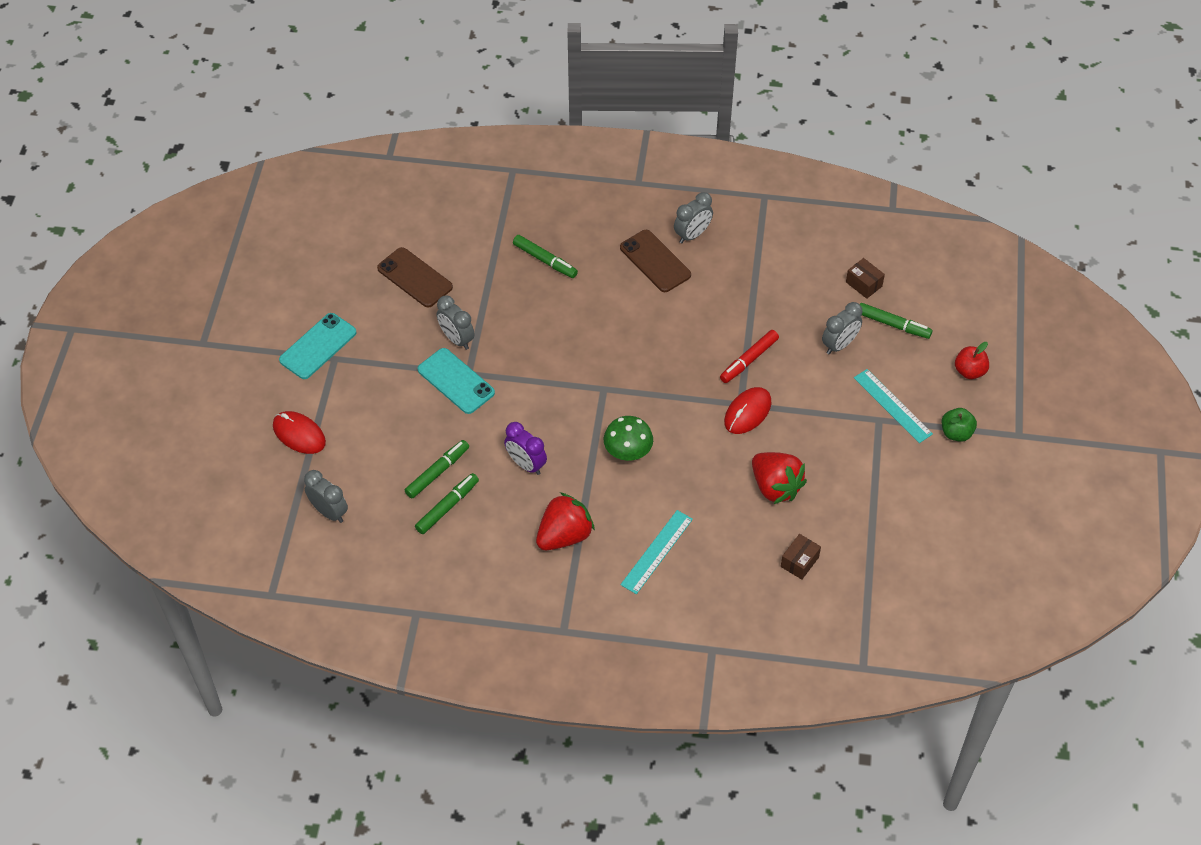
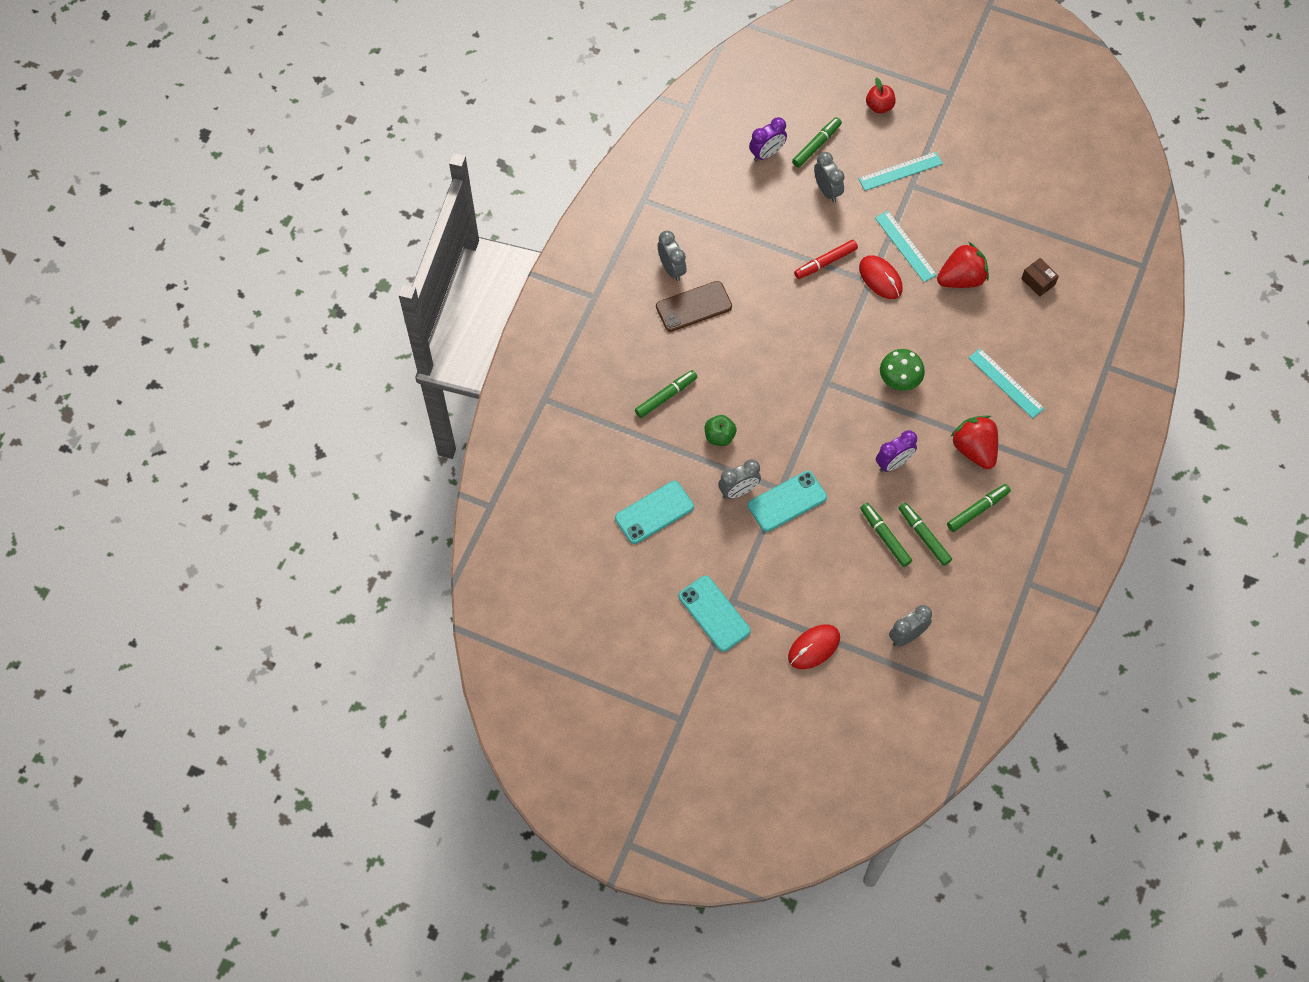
camera: 75 degrees left, 10 degrees up
brown phone [377,247,453,308] -> turquoise phone [615,481,694,544]
red marker [720,330,779,383] -> red marker turned 90 degrees clockwise [794,240,858,279]
brown box [846,258,885,299] -> purple clock [749,117,787,161]
green apple [942,408,977,442] -> green apple moved to [705,415,736,446]
none -> turquoise ruler [875,211,937,282]
none -> green marker [947,484,1011,532]

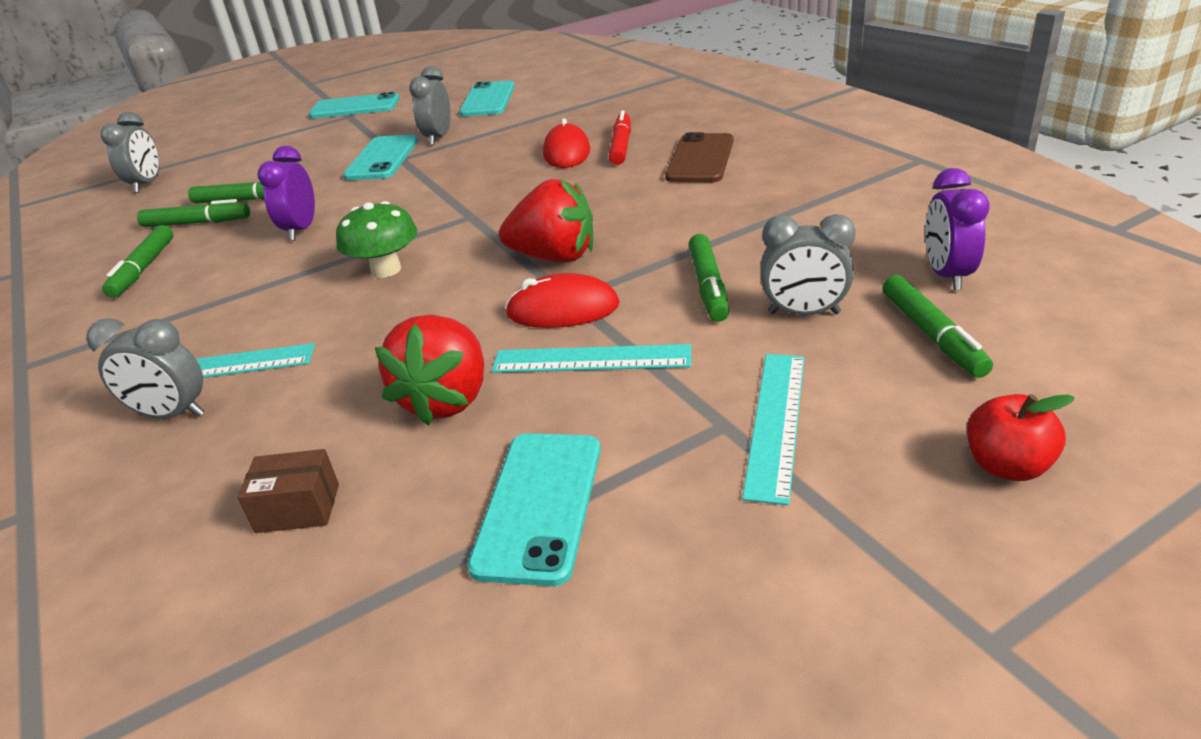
camera: 130 degrees right, 30 degrees down
green marker [635,370,697,418] -> green marker moved to [688,234,729,322]
grey clock [658,231,686,281] -> grey clock moved to [86,318,205,418]
green apple [705,415,736,446] -> none
red mouse [788,624,840,669] -> red mouse moved to [543,118,590,168]
red marker [794,240,858,279] -> red marker moved to [609,111,631,165]
red strawberry [950,415,998,469] -> red strawberry moved to [499,179,593,263]
none -> turquoise phone [467,433,601,586]

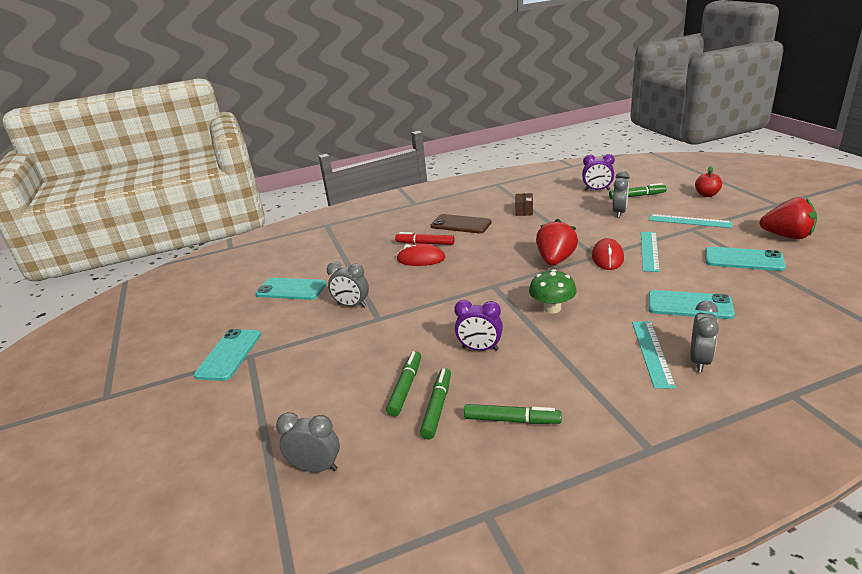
camera: 80 degrees left, 5 degrees down
brown box [237,449,339,533] -> brown box moved to [515,193,533,216]
turquoise phone [343,135,418,180] -> turquoise phone moved to [648,290,735,319]
red strawberry [375,315,484,425] -> red strawberry moved to [759,197,817,239]
green marker [688,234,729,322] -> none

